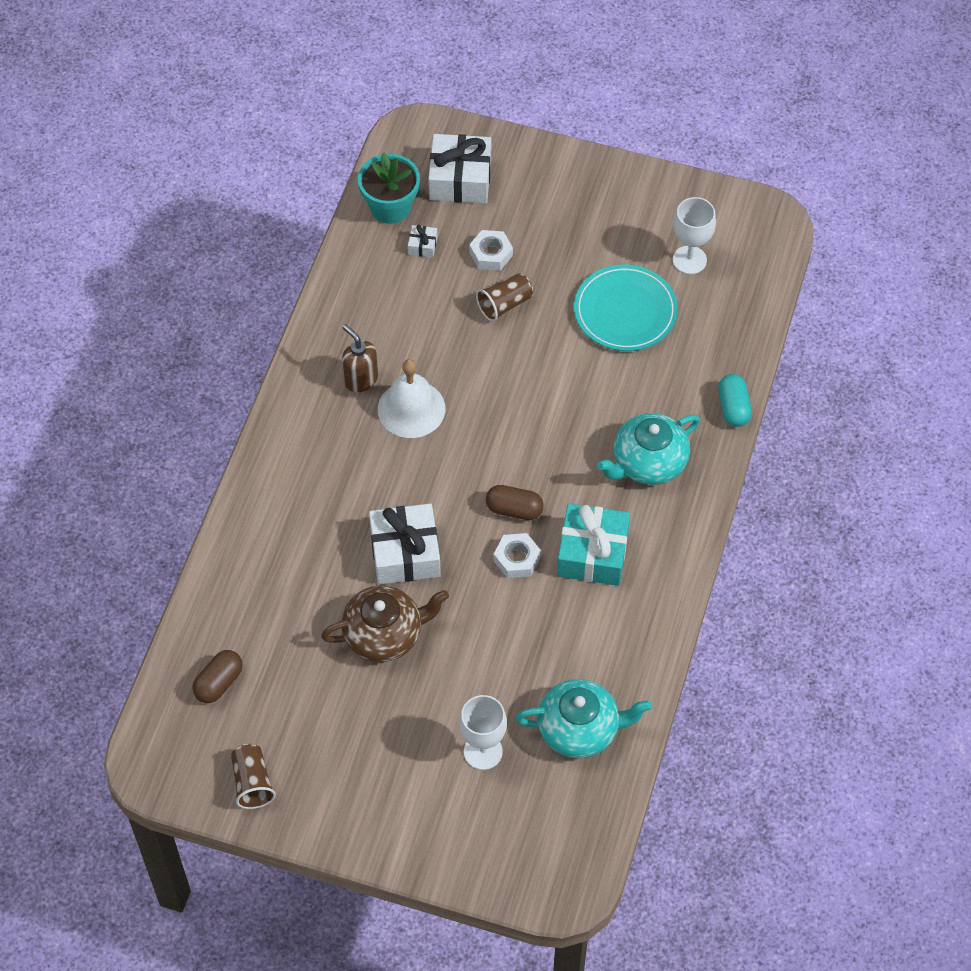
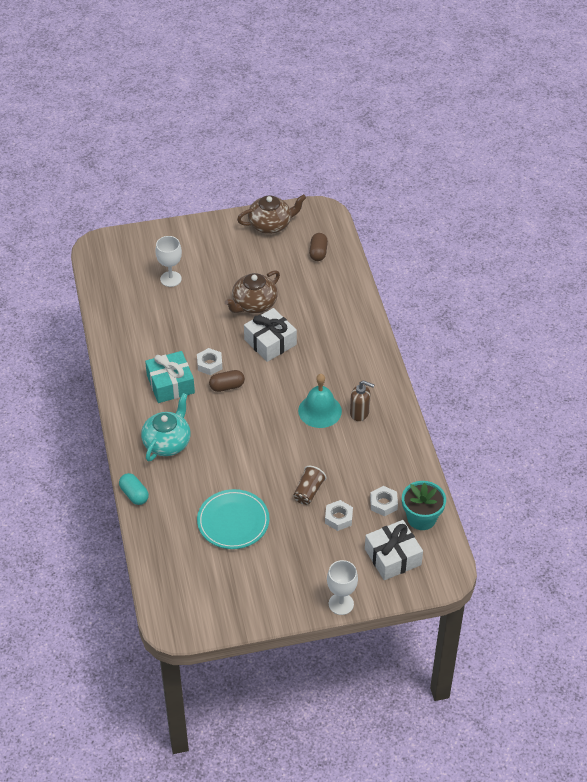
camera: 150 degrees right, 10 degrees down
brown cup [231,744,276,809] -> brown teapot [237,194,306,234]
white bell [378,359,445,438] -> turquoise bell [298,374,342,428]
white gift [408,225,437,258] -> white nut [370,486,398,516]
turquoise teapot [515,679,652,758] -> none
white goblet [673,197,716,274] -> white goblet moved to [327,560,358,615]

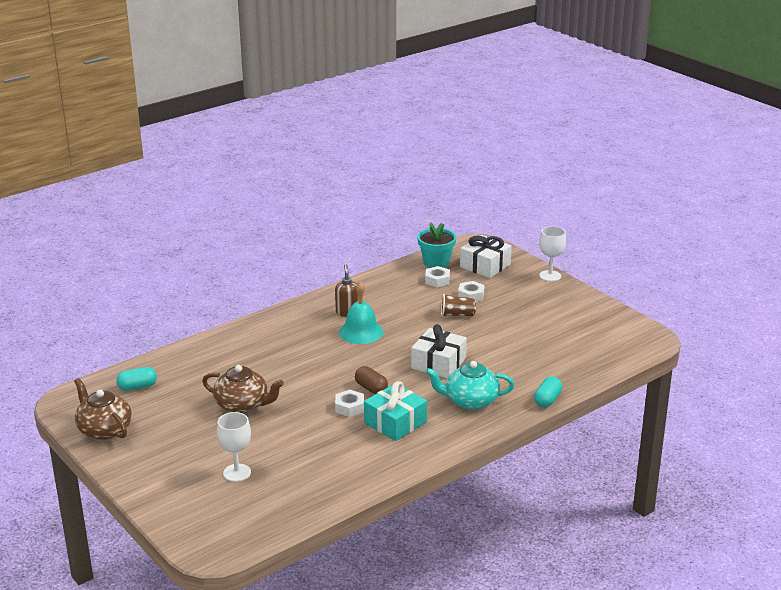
camera: 115 degrees left, 20 degrees down
turquoise plate [197,489,269,549] -> none
white gift [244,308,297,362] -> white gift moved to [411,324,467,378]
brown capsule [309,233,328,261] -> turquoise capsule [116,367,157,391]

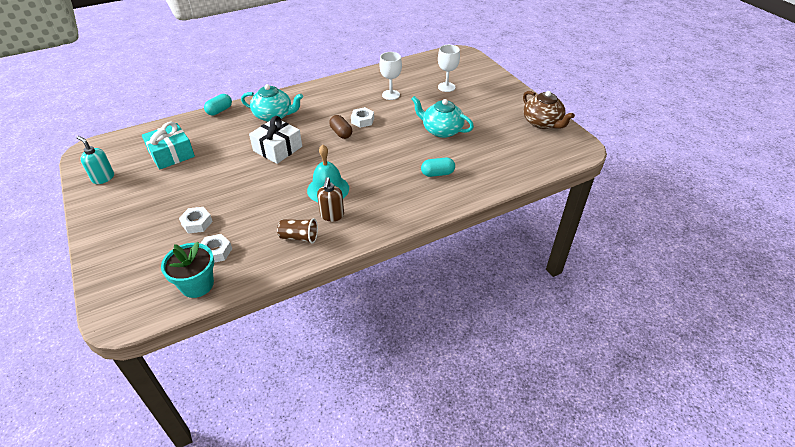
camera: 170 degrees left, 15 degrees up
turquoise capsule [116,367,157,391] -> turquoise capsule moved to [421,158,455,177]
brown teapot [202,365,284,413] -> turquoise teapot [412,96,474,138]
turquoise gift [364,381,427,441] -> turquoise gift moved to [142,122,195,170]
brown cup [441,294,476,317] -> brown cup moved to [277,218,318,243]
white gift [460,235,512,278] -> none
white goblet [539,226,566,281] -> white goblet moved to [379,52,402,100]
none -> turquoise soap dispenser [77,136,114,184]

